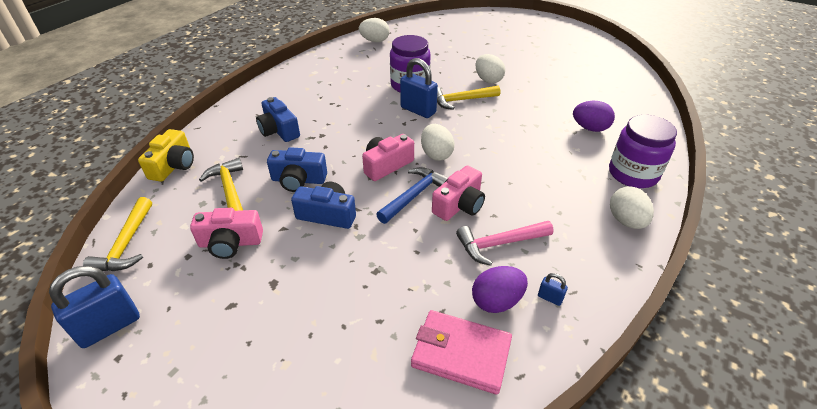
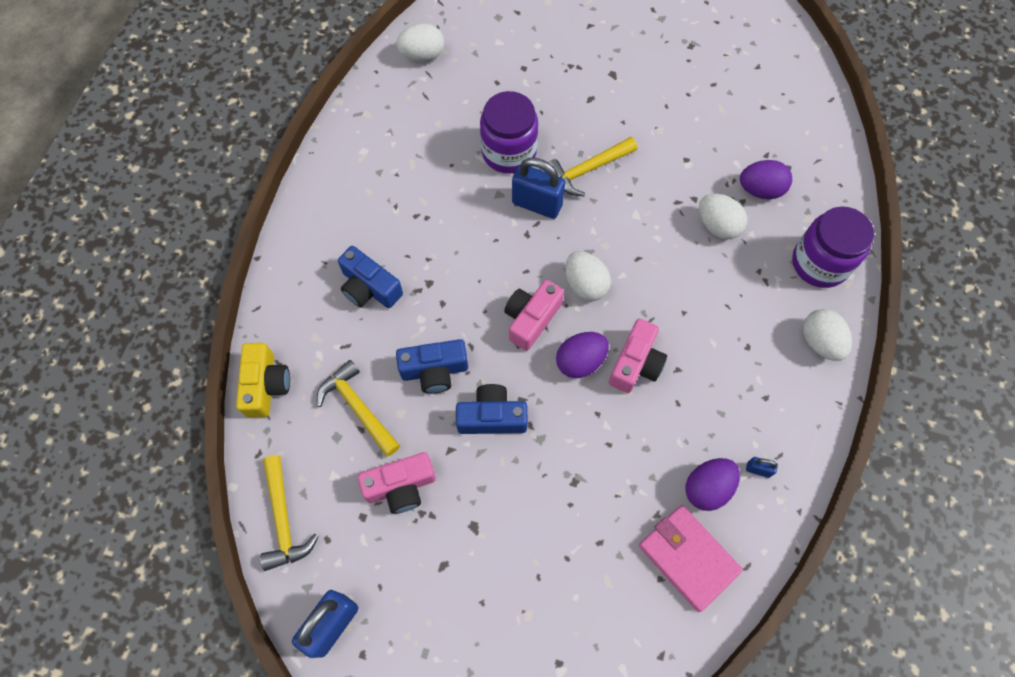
camera: 15 degrees left, 25 degrees up
blue hammer [376,167,448,224] -> purple egg [556,332,609,378]
pink wallet [411,310,512,395] -> pink wallet turned 45 degrees clockwise [639,505,743,612]
pink hammer [456,221,553,266] -> none
white egg [475,54,505,84] -> white egg moved to [699,194,747,239]

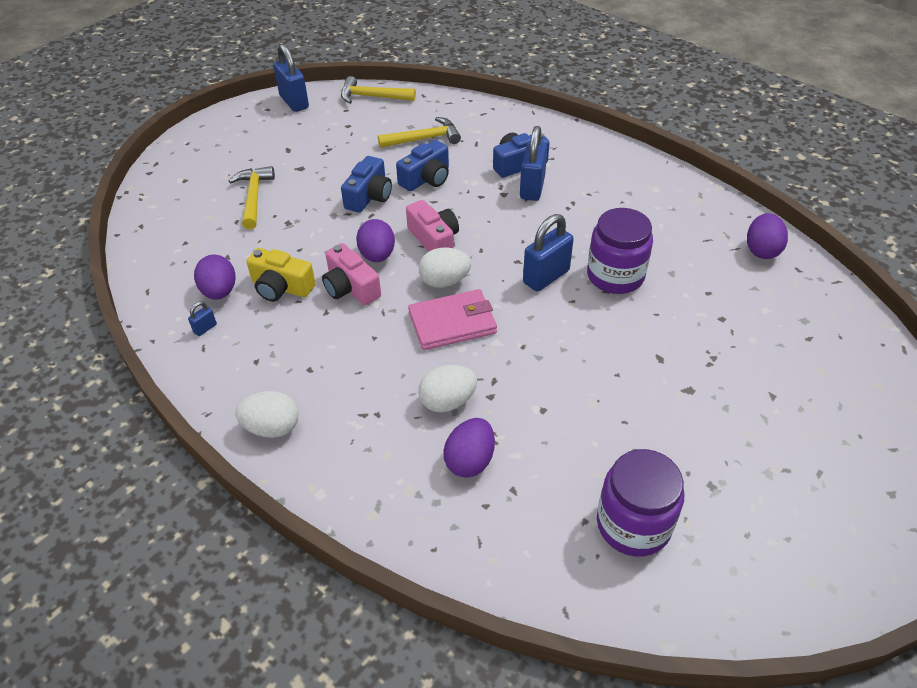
camera: 115 degrees right, 20 degrees down
yellow camera [236,343,290,418] -> yellow camera moved to [247,248,315,302]
pink camera [358,452,436,514] -> none
white egg [396,23,444,62] -> purple egg [747,213,788,259]
blue camera [396,339,468,394] -> blue camera turned 150 degrees counterclockwise [396,140,449,191]
yellow hammer [548,137,637,196] -> yellow hammer moved to [229,166,275,229]
pink wallet [639,505,743,612] -> pink wallet moved to [408,289,497,350]
purple jar [792,207,874,288] -> purple jar moved to [597,449,684,557]
none -> blue padlock [520,126,548,201]

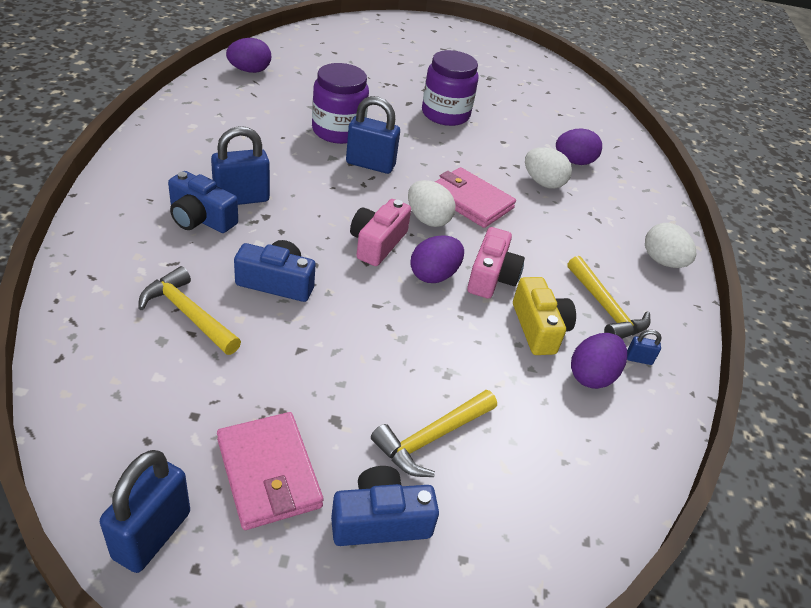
camera: 130 degrees left, 5 degrees down
yellow hammer [341,76,416,104] -> yellow hammer moved to [568,256,650,339]
blue camera [341,156,392,213] -> blue camera moved to [331,466,439,546]
purple jar [597,449,684,557] -> purple jar moved to [422,50,478,126]
none -> pink wallet [217,412,324,530]

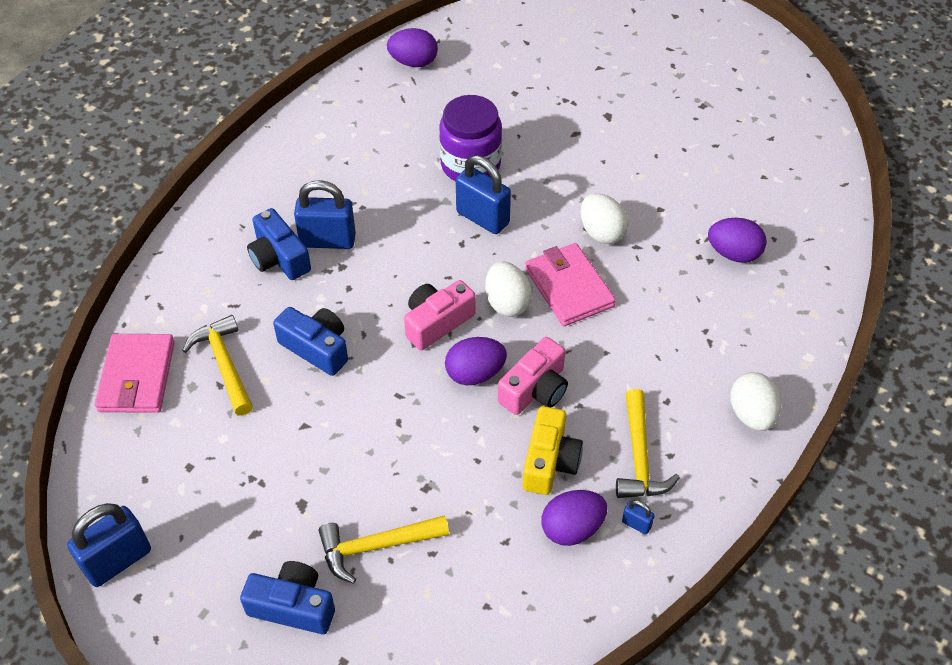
camera: 30 degrees right, 10 degrees up
pink wallet [217,412,324,530] -> pink wallet moved to [95,334,175,413]
purple jar [422,50,478,126] -> none
white egg [525,147,572,189] -> white egg moved to [581,193,629,244]

